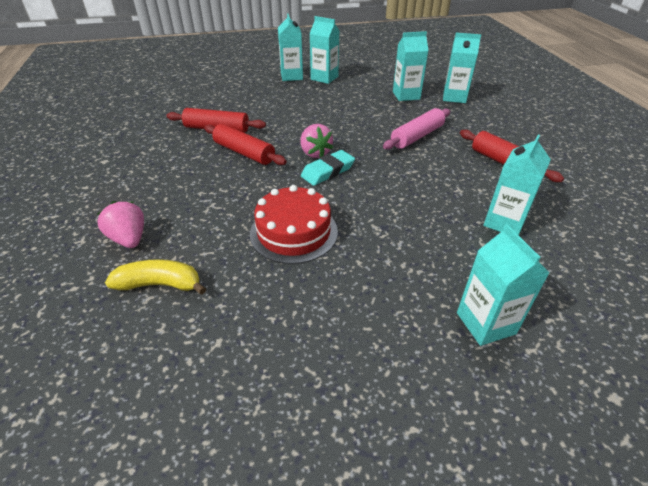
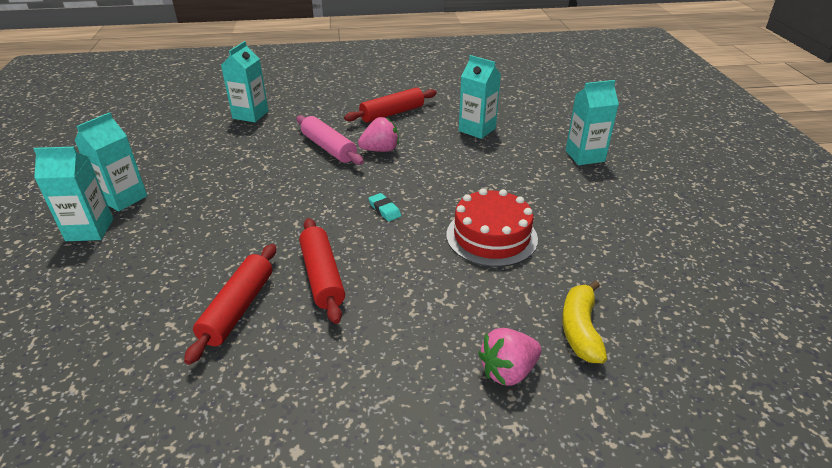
camera: 85 degrees left, 5 degrees down
red rolling pin [204,124,287,165] -> red rolling pin turned 60 degrees counterclockwise [299,218,345,324]
pink strawberry [301,124,333,158] -> pink strawberry moved to [358,117,399,152]
turquoise eraser [301,150,355,186] -> turquoise eraser [368,193,401,221], size x0.61
turquoise carton [393,31,429,101] -> none

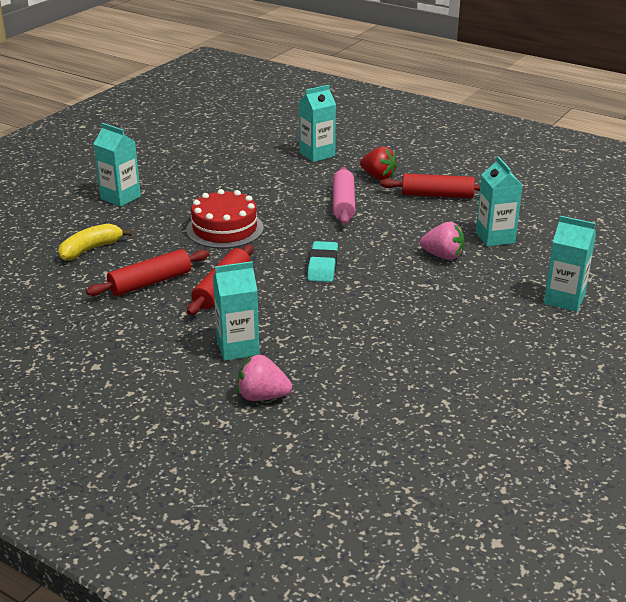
camera: 40 degrees right, 5 degrees down
turquoise carton [75,112,147,211] -> turquoise carton moved to [213,261,260,361]
pink strawberry [358,117,399,152] -> pink strawberry moved to [420,222,464,260]
turquoise eraser [368,193,401,221] -> turquoise eraser [307,241,338,282], size x1.63
red cake [446,188,538,267] -> red cake moved to [186,189,264,249]
yellow banana [562,280,607,363] -> yellow banana moved to [58,223,132,261]
none -> red strawberry [360,146,398,180]

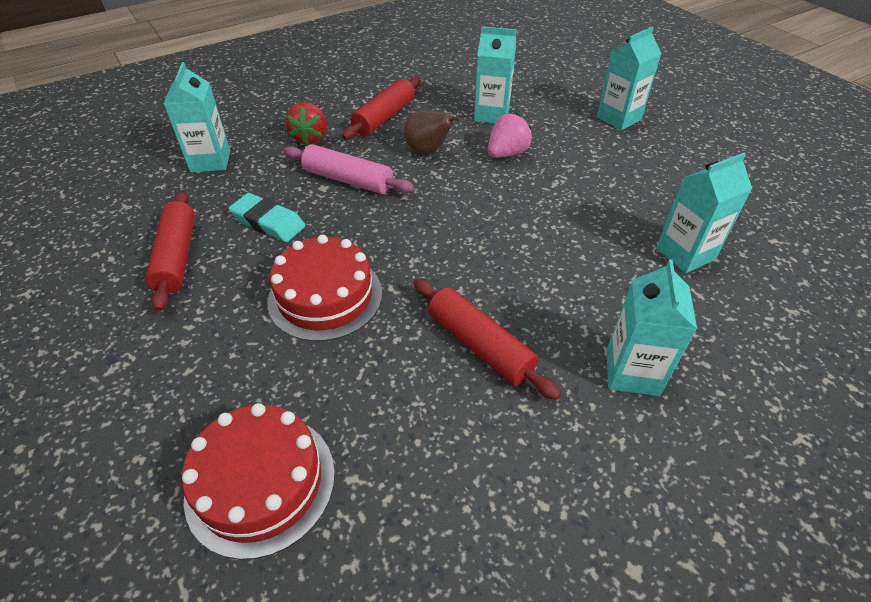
camera: 65 degrees left, 15 degrees up
yellow banana [58,223,132,261] -> red cake [182,403,335,560]
red rolling pin [86,249,209,296] -> red rolling pin moved to [146,191,195,312]
turquoise carton [94,123,141,207] -> turquoise carton moved to [656,153,752,273]
pink strawberry [238,355,292,401] -> none
turquoise eraser [307,241,338,282] -> turquoise eraser moved to [229,193,305,242]
red strawberry [360,146,398,180] -> red strawberry turned 120 degrees clockwise [285,102,327,146]
none -> brown pear [404,110,462,154]

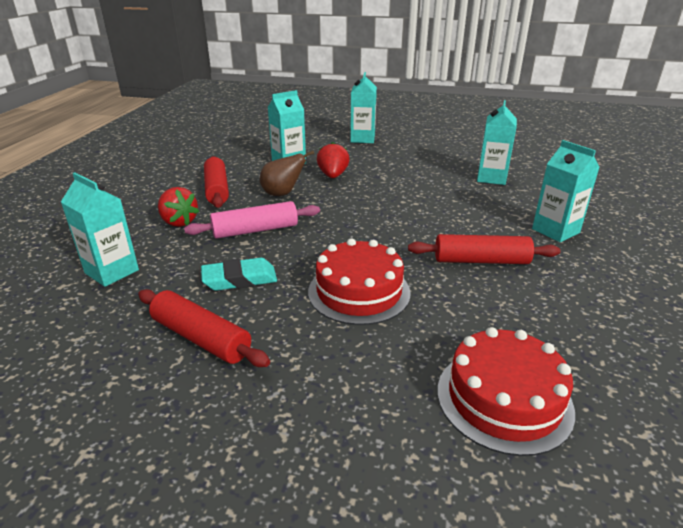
camera: 45 degrees left, 15 degrees down
pink strawberry [488,113,532,158] -> red strawberry [317,142,350,178]

